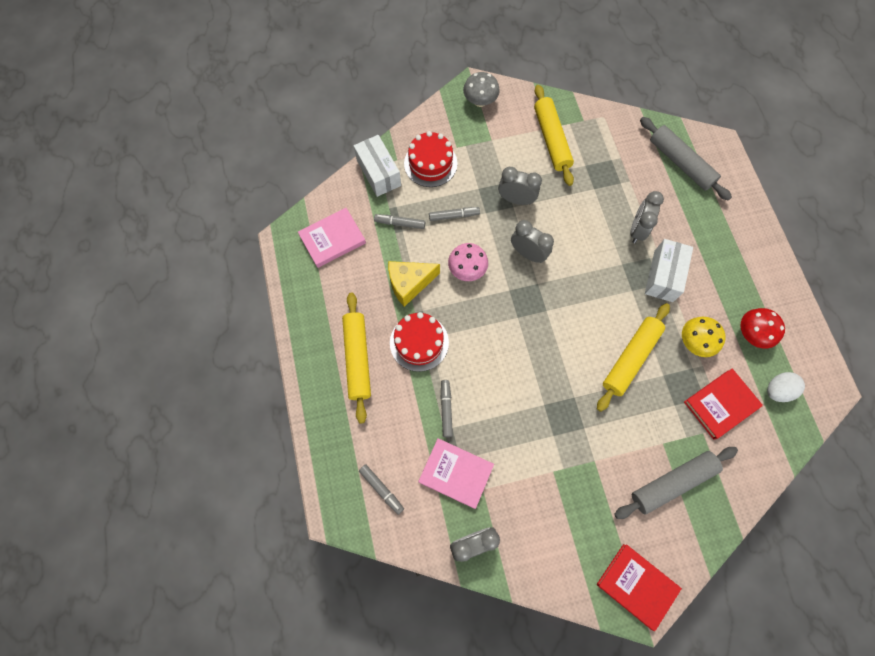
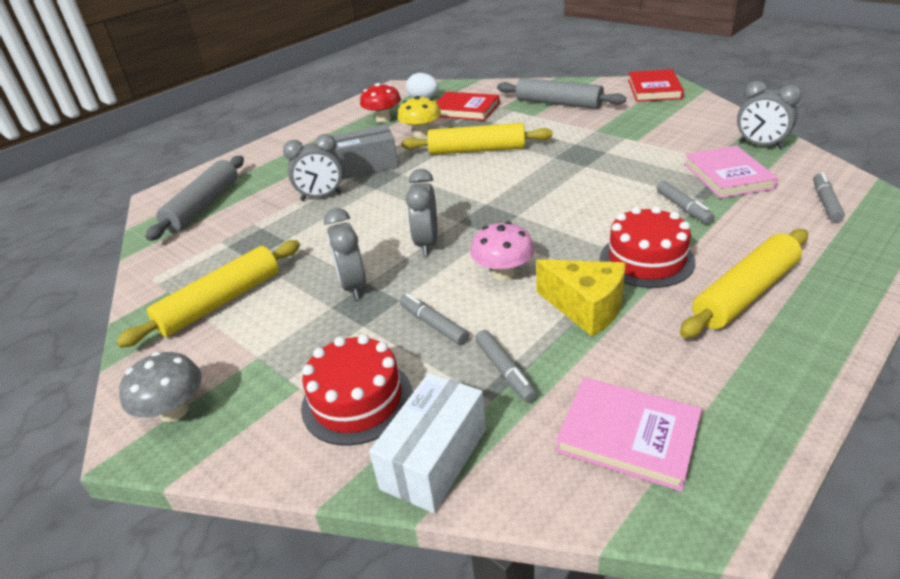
camera: 120 degrees left, 35 degrees down
grey marker [441,380,453,437] -> grey marker turned 75 degrees counterclockwise [657,181,715,224]
white box [645,239,693,302] -> grey box [332,125,398,180]

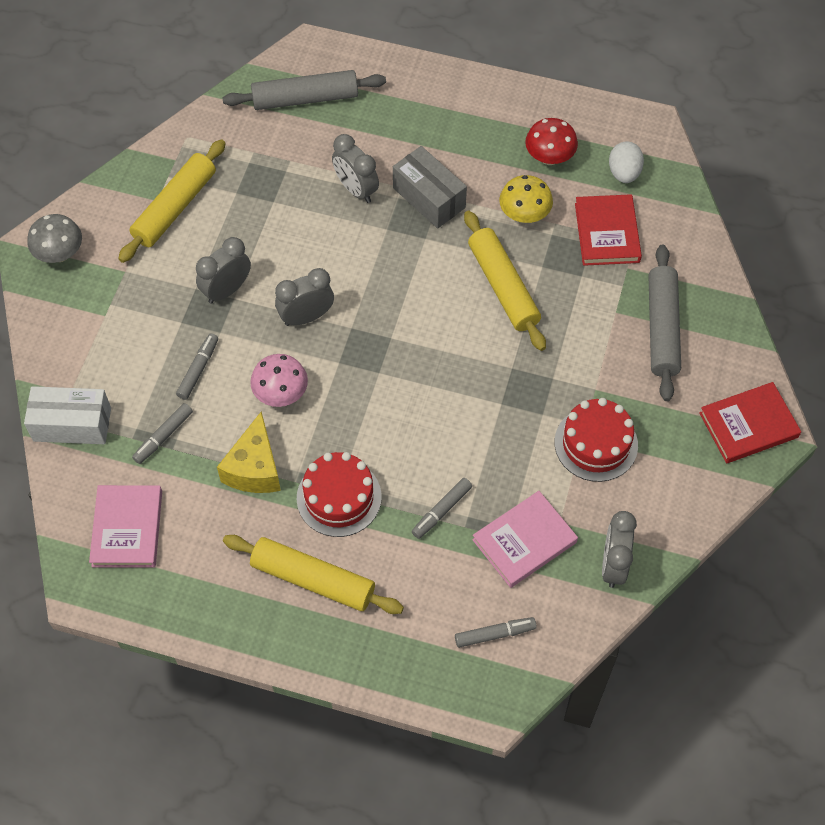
camera: 60 degrees right, 25 degrees up
yellow rolling pin [116,240,300,348] -> yellow rolling pin turned 75 degrees counterclockwise [118,139,226,263]
red cake [301,334,413,446] -> red cake moved to [555,398,638,482]

